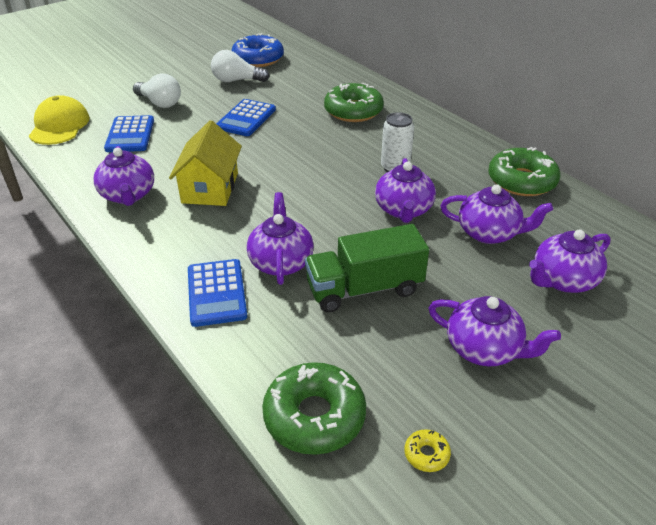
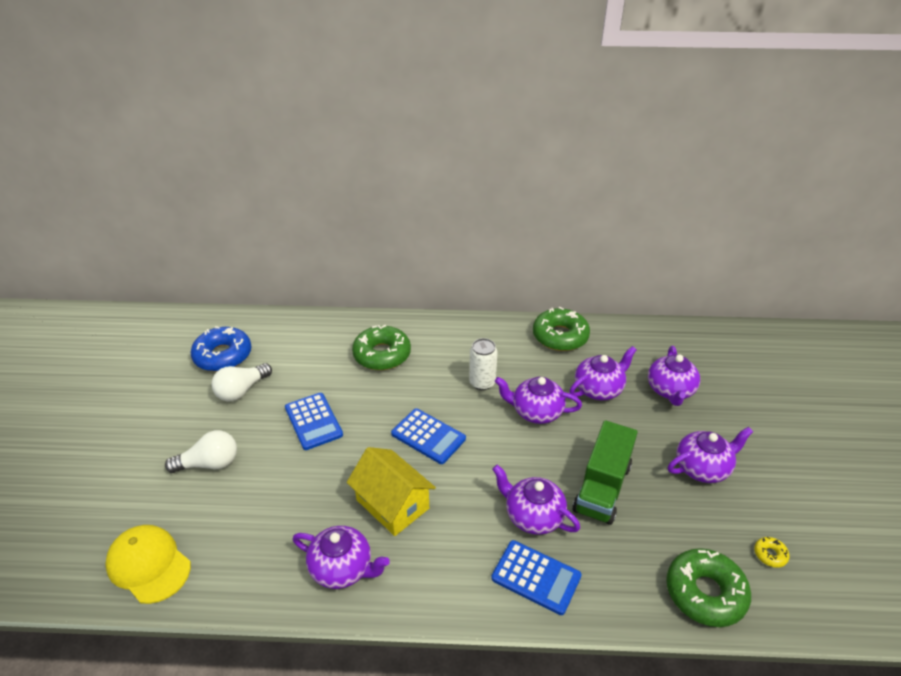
camera: 50 degrees left, 0 degrees up
blue calculator [104,115,154,152] -> blue calculator moved to [391,408,466,464]
purple teapot [375,158,436,223] -> purple teapot turned 150 degrees clockwise [495,377,582,424]

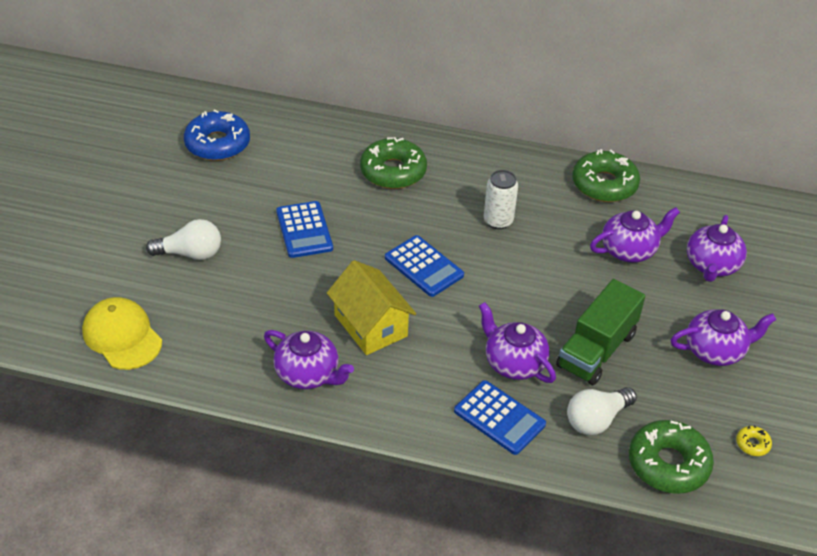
camera: 10 degrees right, 5 degrees up
white light bulb [211,363,272,401] -> white light bulb moved to [567,387,637,435]
purple teapot [495,377,582,424] -> none

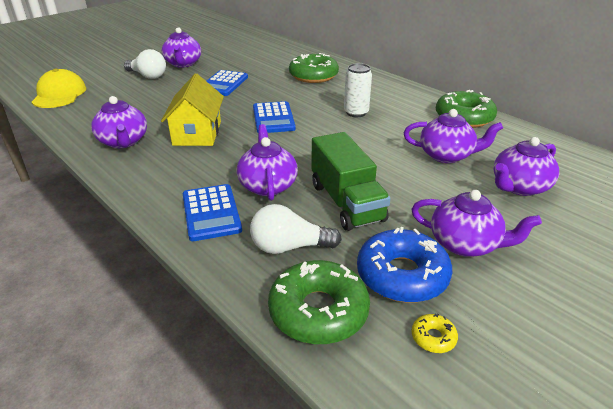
camera: 35 degrees right, 10 degrees down
blue donut [184,109,250,161] -> blue donut moved to [357,227,452,303]
green truck [556,279,645,385] -> green truck turned 90 degrees counterclockwise [312,132,391,231]
none -> purple teapot [162,27,201,68]

